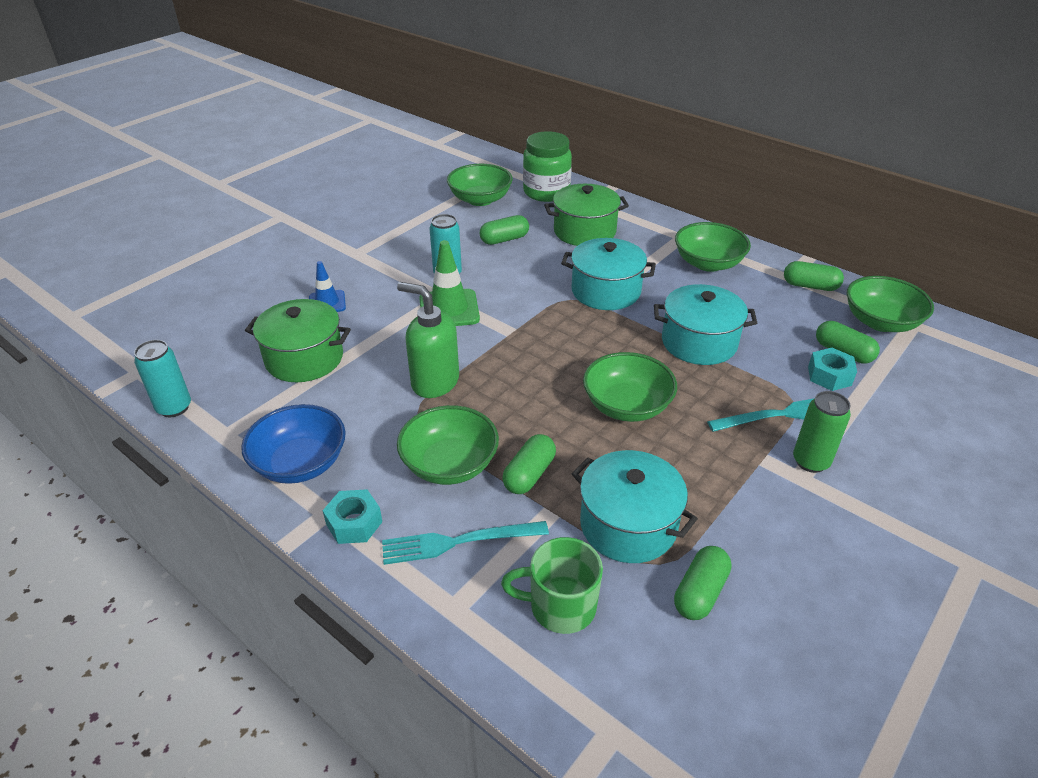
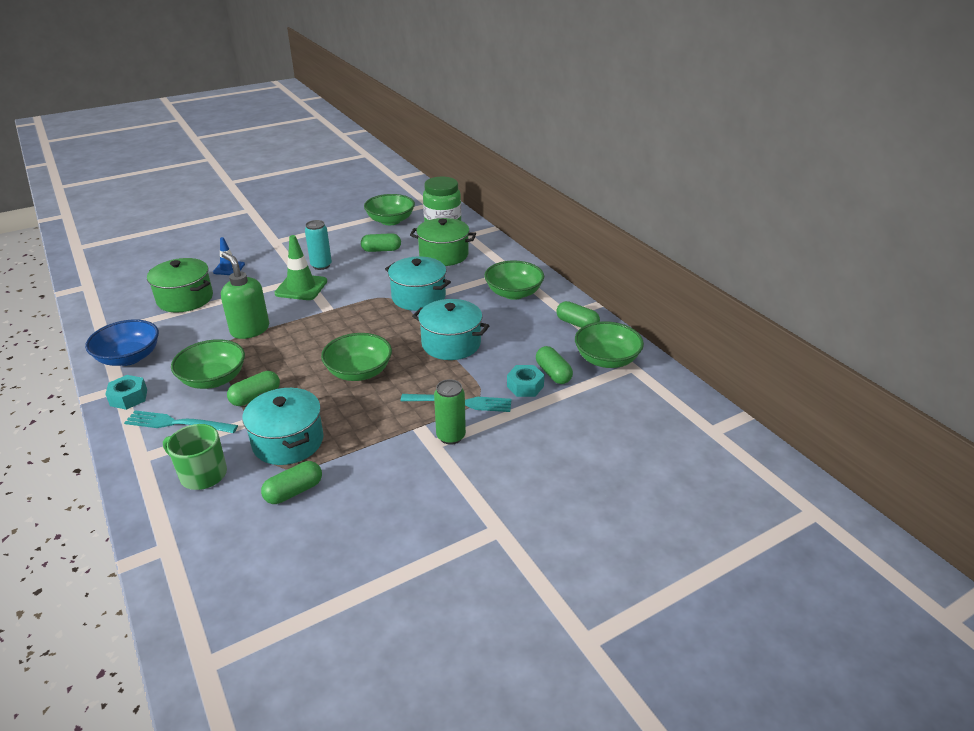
camera: 20 degrees right, 5 degrees down
turquoise can [134,340,191,417] -> none

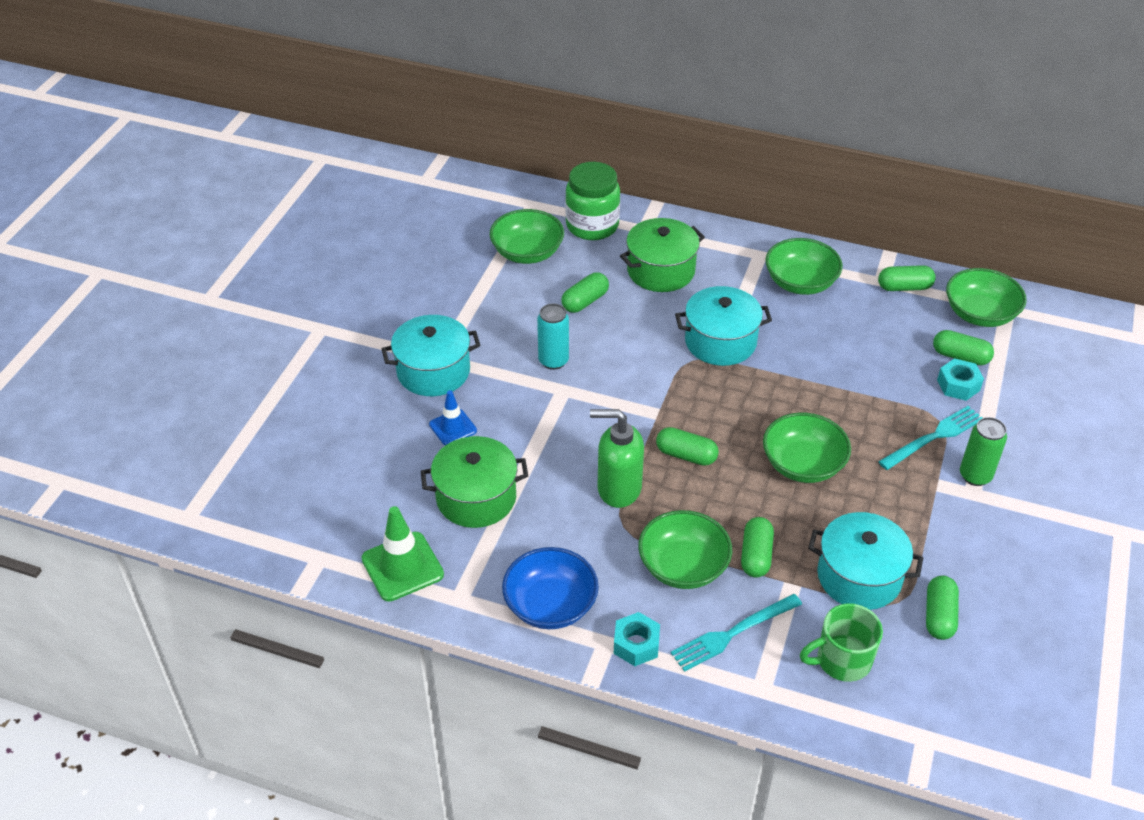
camera: 40 degrees left, 10 degrees up
green traffic cone [274,235,327,300] -> green traffic cone moved to [361,506,444,602]
turquoise pot [412,299,489,360] -> turquoise pot moved to [382,315,481,396]
none -> green capsule [656,427,719,466]

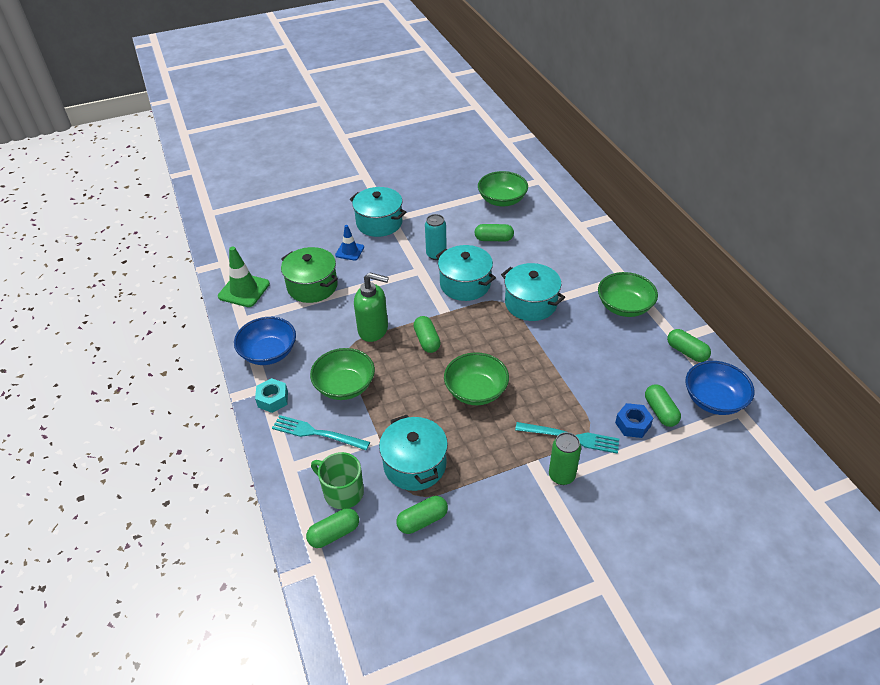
camera: 50 degrees right, 0 degrees up
green jar [565,162,620,240] -> none
green soap dispenser [590,409,644,508] -> green soap dispenser turned 135 degrees clockwise [354,272,389,342]
green pot [620,218,705,292] -> none
green capsule [741,517,774,578] -> green capsule moved to [306,508,359,548]
turquoise nut [937,358,984,401] -> blue nut [615,403,653,438]
green bowl [946,268,1027,327] -> blue bowl [686,361,755,415]
none -> turquoise pot [436,245,496,301]

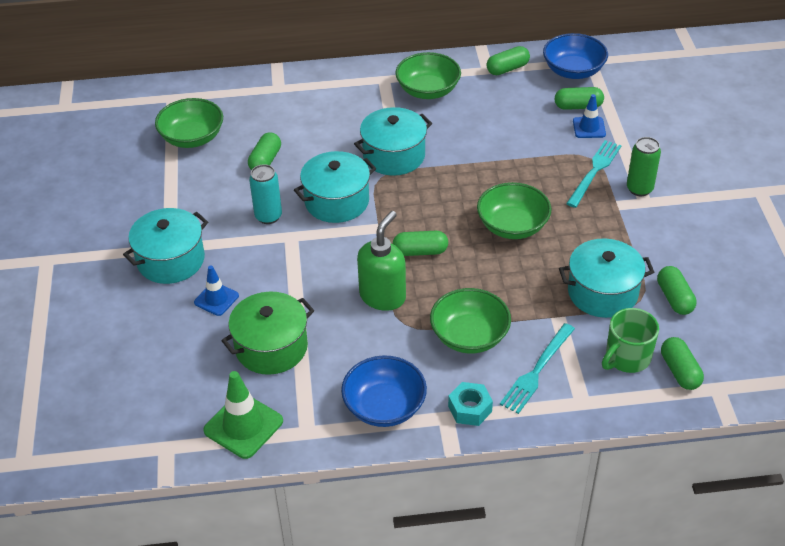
camera: 75 degrees left, 0 degrees up
blue nut [615,403,653,438] -> blue traffic cone [573,94,606,138]

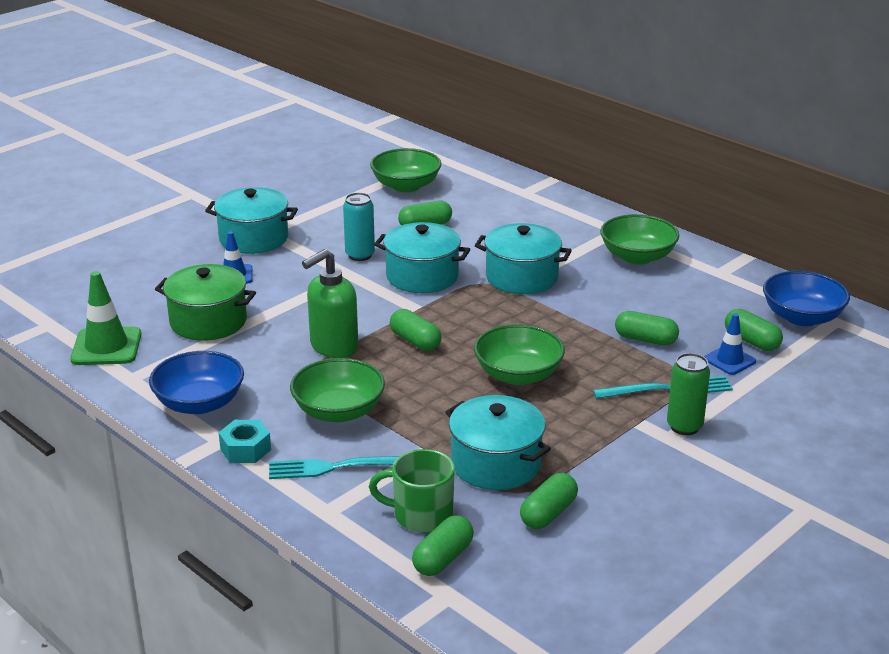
camera: 50 degrees right, 15 degrees down
green soap dispenser [357,211,406,311] -> green soap dispenser turned 150 degrees clockwise [302,249,358,358]
green capsule [486,46,530,75] -> green capsule moved to [615,311,679,346]

